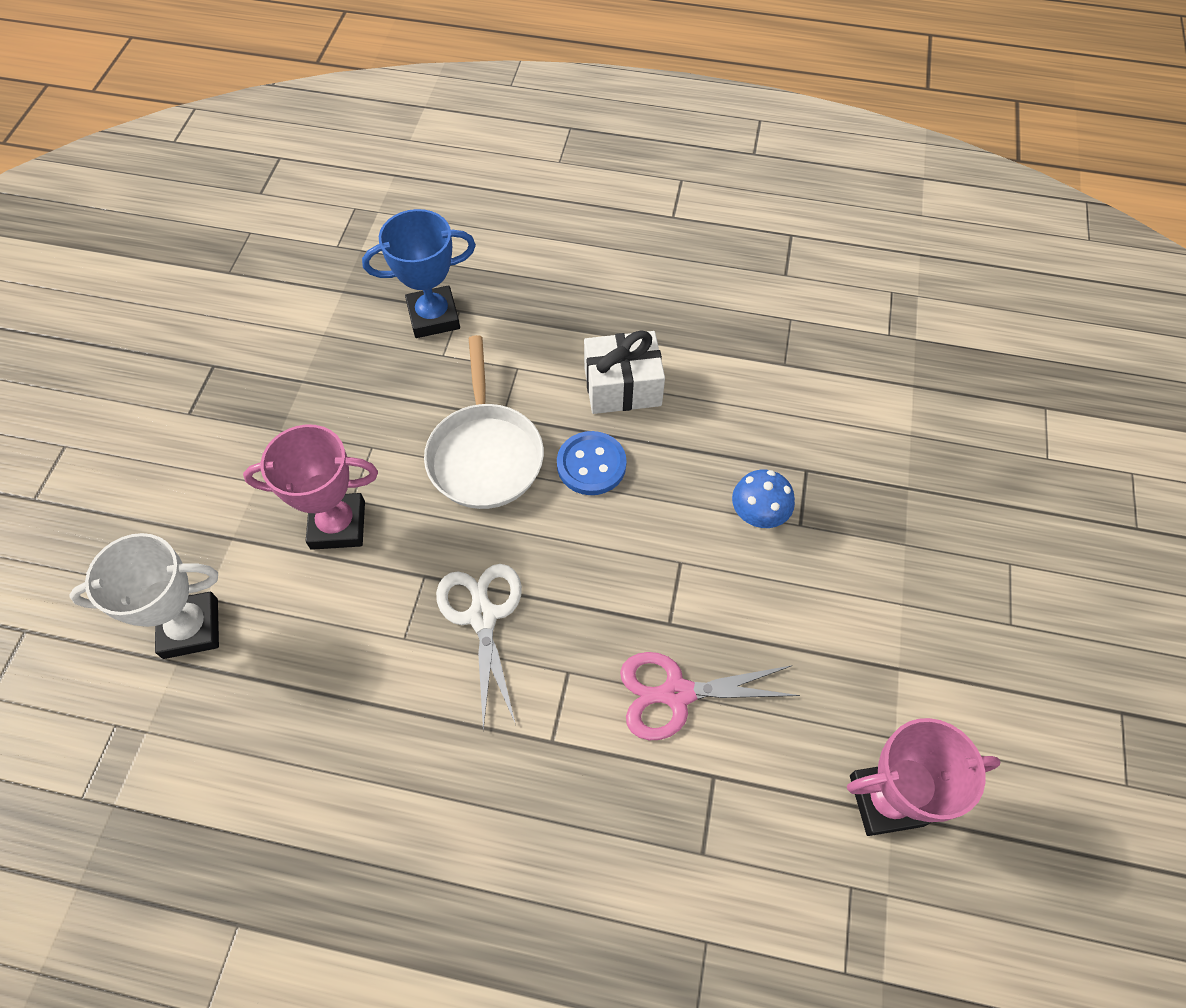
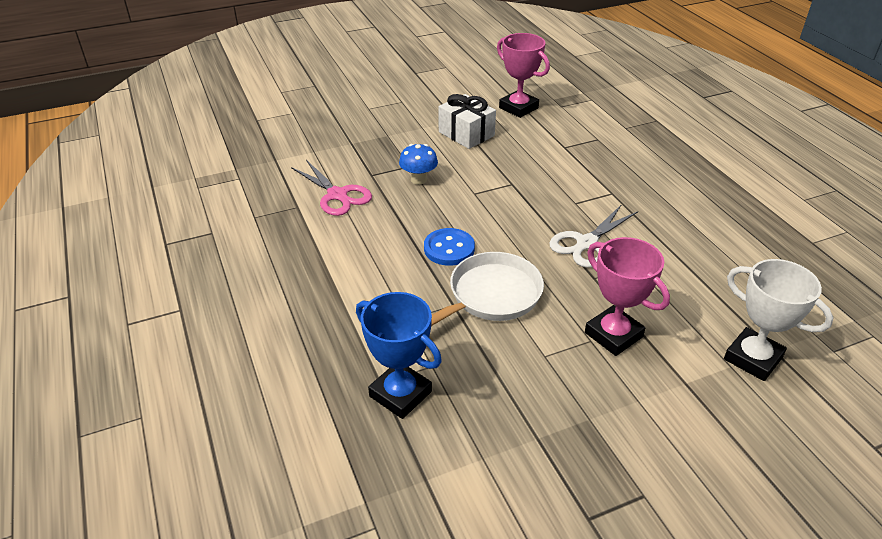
camera: 125 degrees left, 20 degrees down
white gift [584,330,665,414] -> white gift moved to [439,94,496,149]
pink scissors [620,652,800,740] -> pink scissors moved to [291,160,372,216]

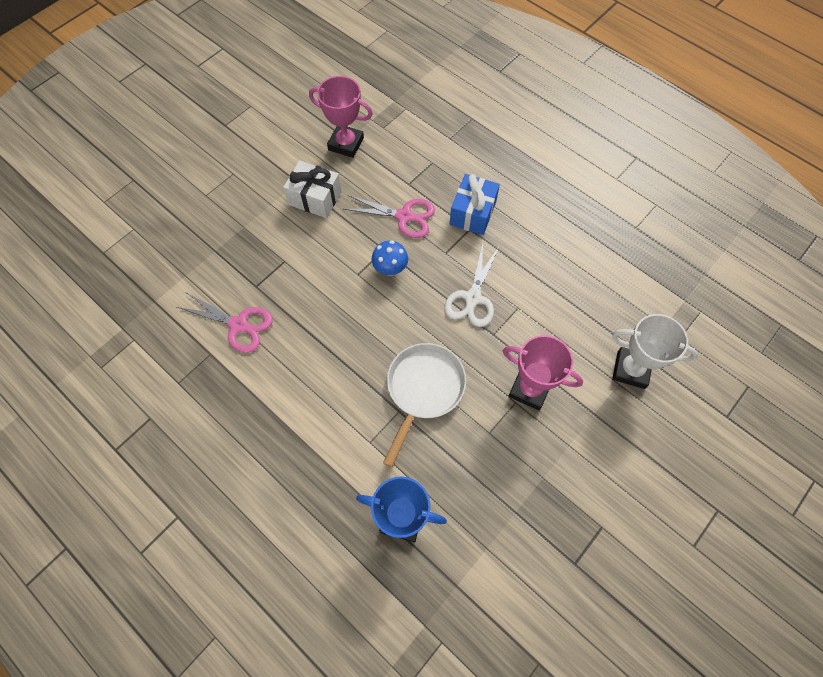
camera: 25 degrees left, 25 degrees up
blue mushroom [399,144,438,184] -> blue mushroom moved to [371,241,408,276]
blue button [424,228,475,266] -> none
none -> pink scissors [344,195,435,238]
none -> blue gift [450,174,500,235]

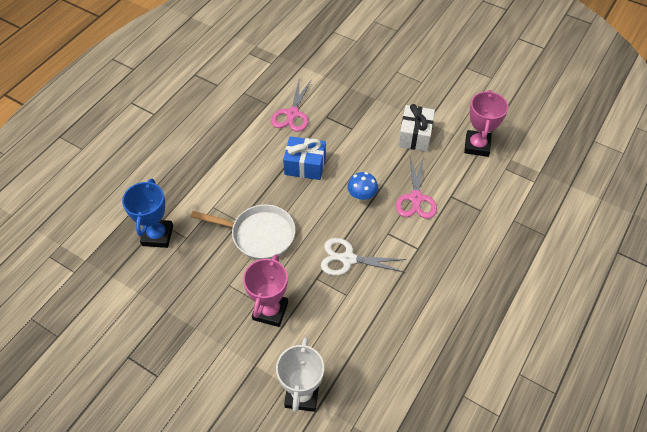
camera: 80 degrees right, 10 degrees down
blue gift [450,174,500,235] -> blue gift moved to [283,136,326,180]

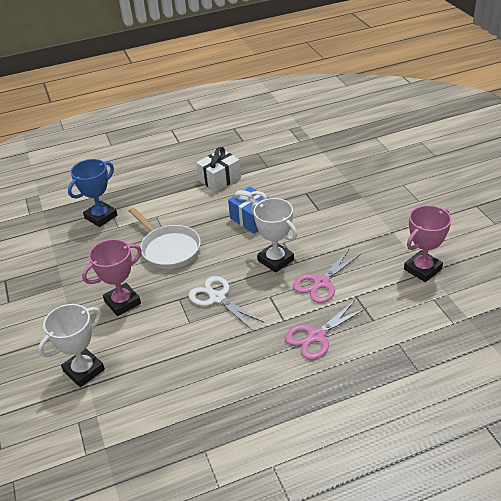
camera: 40 degrees right, 15 degrees down
pink scissors [271,79,312,132] -> pink scissors moved to [285,301,367,360]
blue mushroom [348,172,378,202] -> white trophy [252,198,297,273]
white gift [398,104,435,152] -> white gift moved to [196,147,241,192]

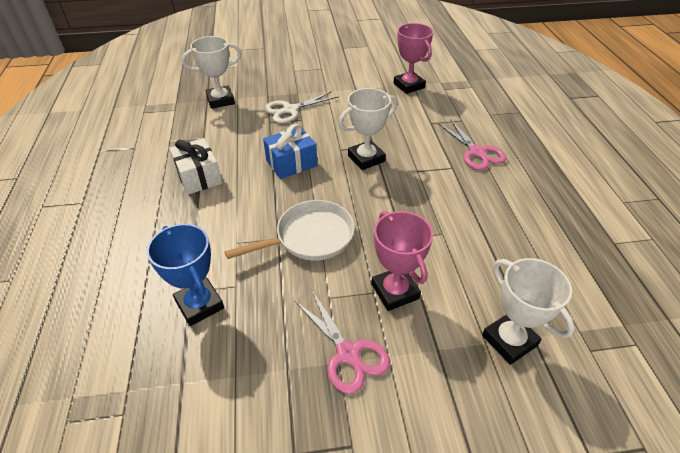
camera: 80 degrees left, 5 degrees up
white scissors [189,276,264,331] -> white scissors moved to [264,91,338,123]
pink scissors [293,249,362,303] -> pink scissors moved to [294,291,390,394]
none -> white trophy [182,36,241,109]

